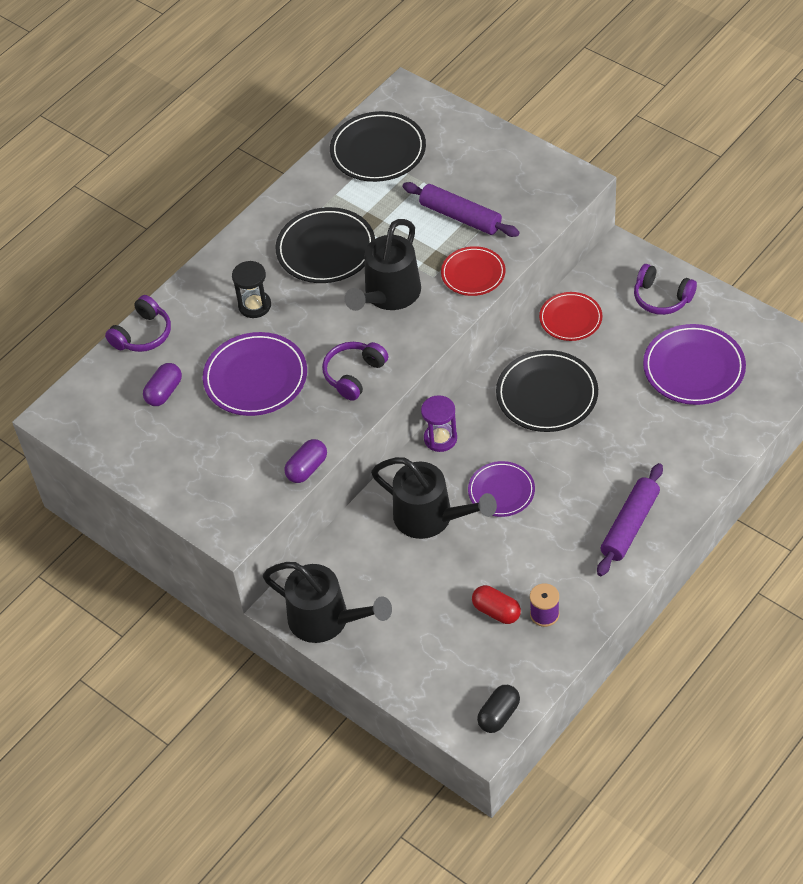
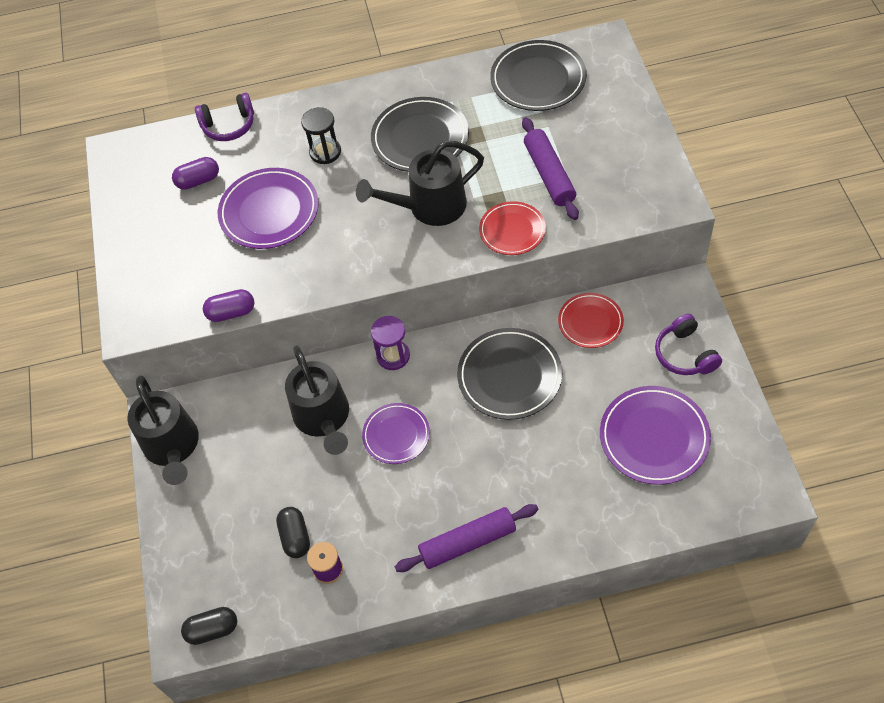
camera: 40 degrees right, 5 degrees up
purple headphones [322,342,388,401] -> none
red capsule [472,585,521,624] -> black capsule [276,507,310,558]

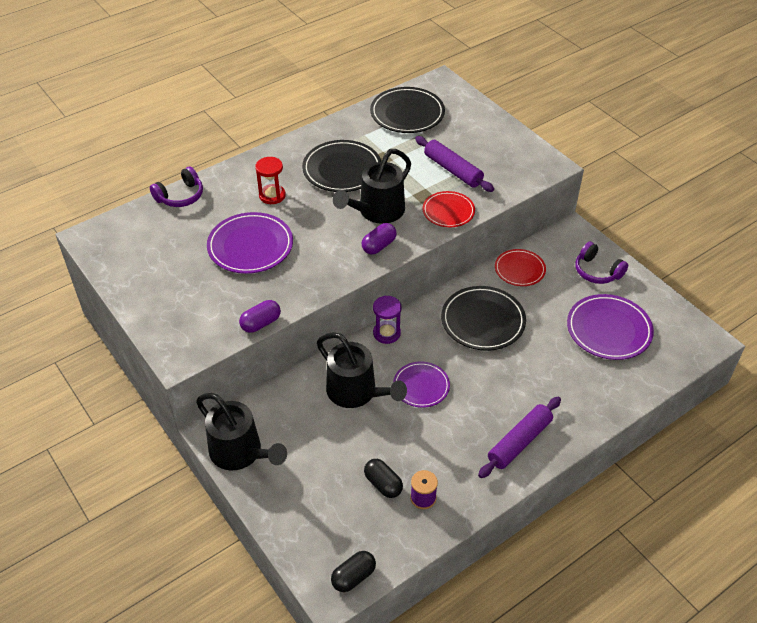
camera: 30 degrees left, 10 degrees down
purple capsule [172,157,219,190] -> purple capsule moved to [362,223,397,255]
black hourglass [301,107,341,164] -> red hourglass [255,157,286,204]

